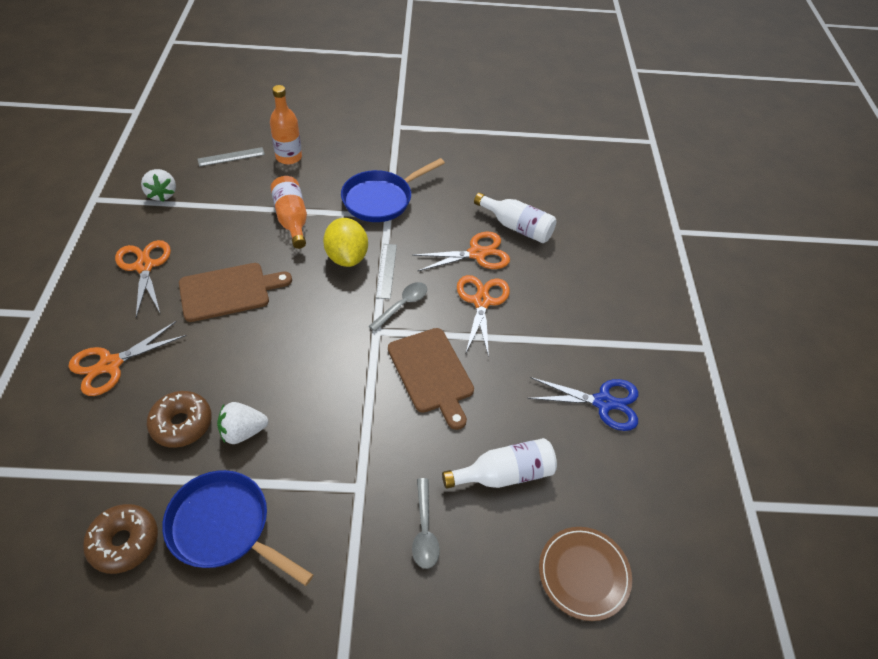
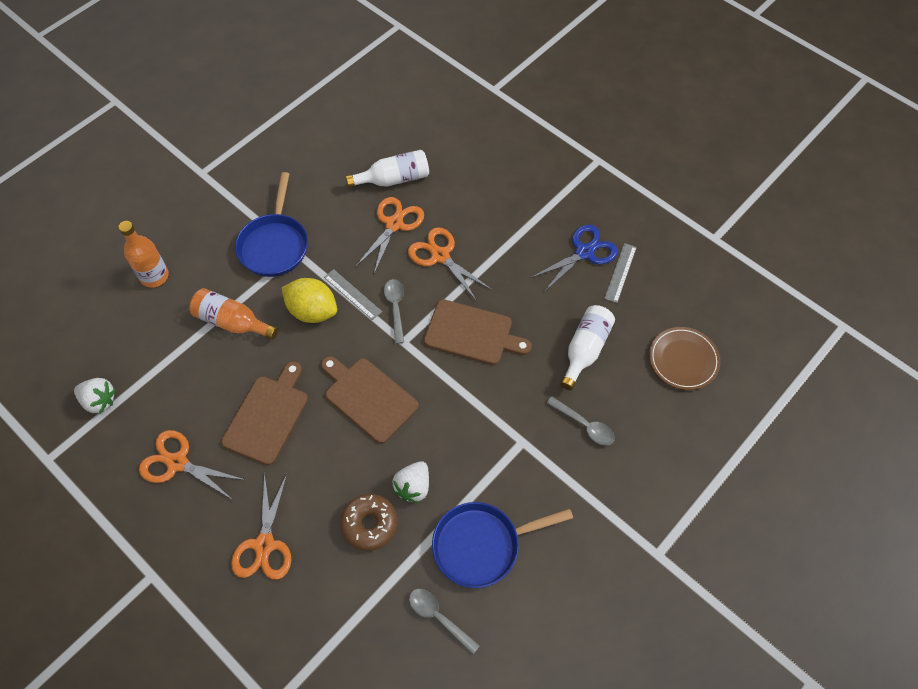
camera: 45 degrees left, 10 degrees up
brown donut [83,504,158,574] -> grey spoon [409,589,480,654]
grey ruler [198,147,265,167] -> grey ruler moved to [604,243,637,303]
none -> brown cutting board [321,356,419,444]

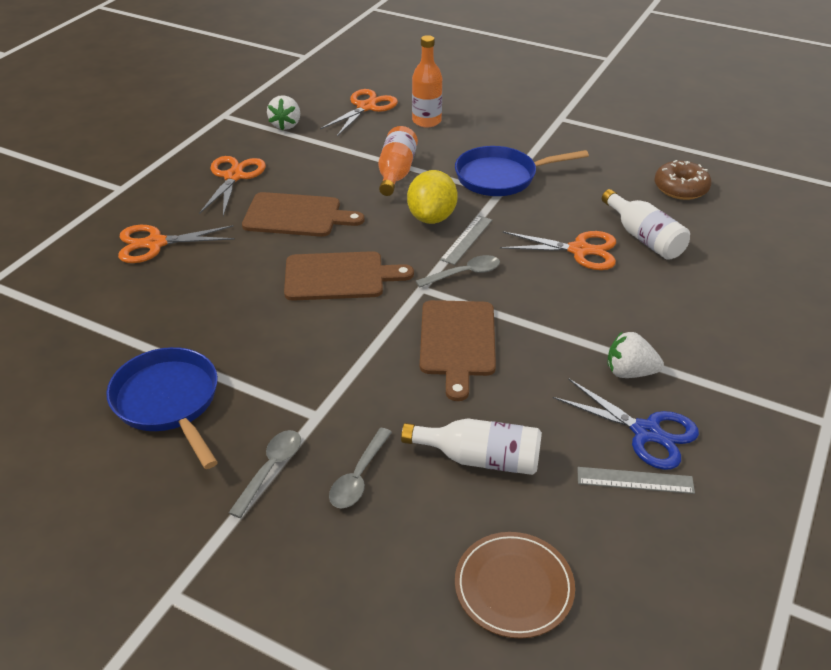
camera: 75 degrees right, 20 degrees down
brown cutting board [321,356,419,444] -> brown cutting board turned 60 degrees clockwise [284,251,414,301]
brown donut [340,494,398,551] -> brown donut moved to [654,160,712,200]
white strawberry [392,461,429,503] -> white strawberry moved to [608,331,664,378]
orange scissors [408,227,492,301] -> orange scissors moved to [320,89,398,136]
grey spoon [409,589,480,654] -> grey spoon moved to [229,430,301,518]

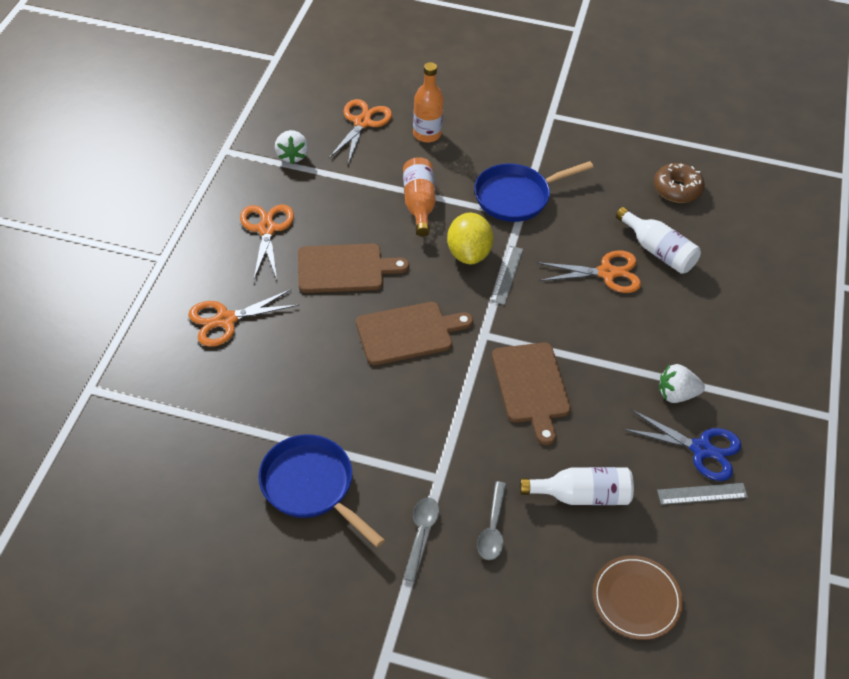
camera: 15 degrees left, 10 degrees up
grey spoon [416,255,500,288] -> none

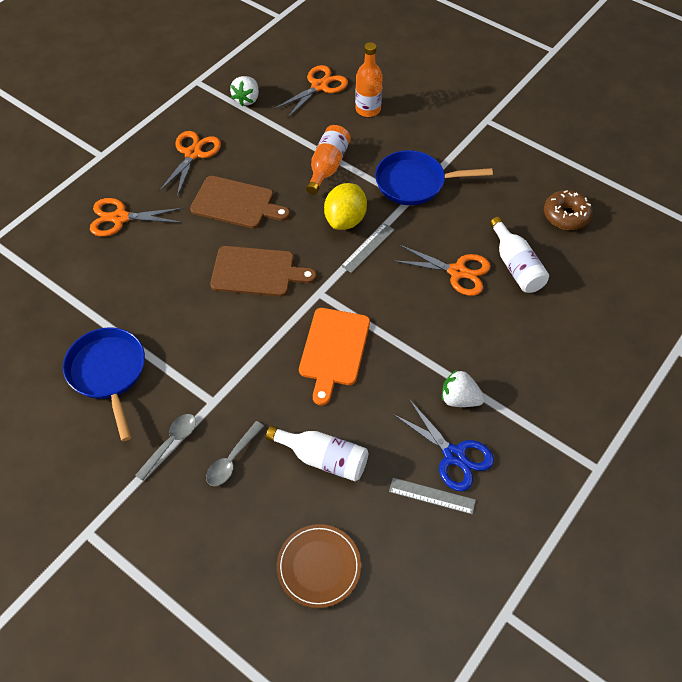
camera: 25 degrees right, 5 degrees up
brown cutting board [492,342,571,445] -> orange cutting board [299,308,370,405]

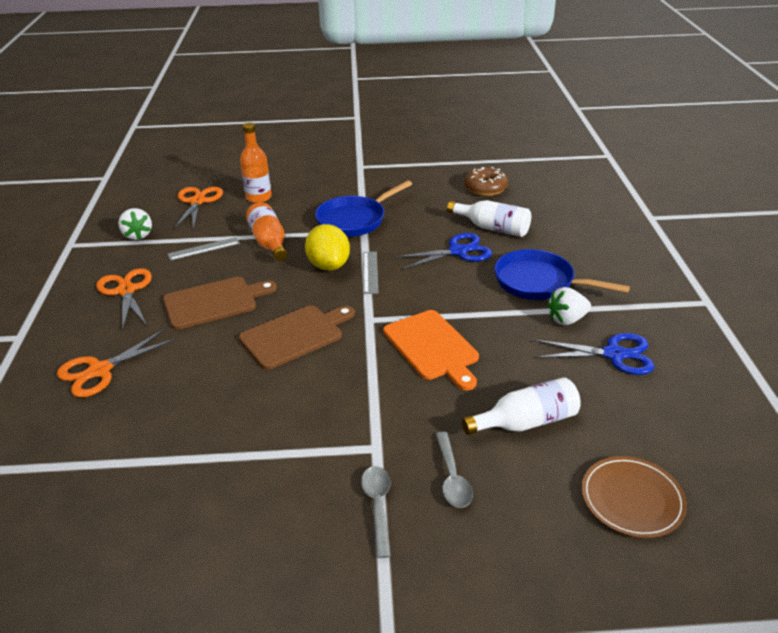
camera: 40 degrees left, 20 degrees down
blue pan [63,327,145,441] -> blue pan moved to [494,249,630,300]
grey ruler [389,478,476,514] -> grey ruler moved to [168,237,240,261]
orange scissors [392,245,491,296] -> blue scissors [394,233,492,270]

